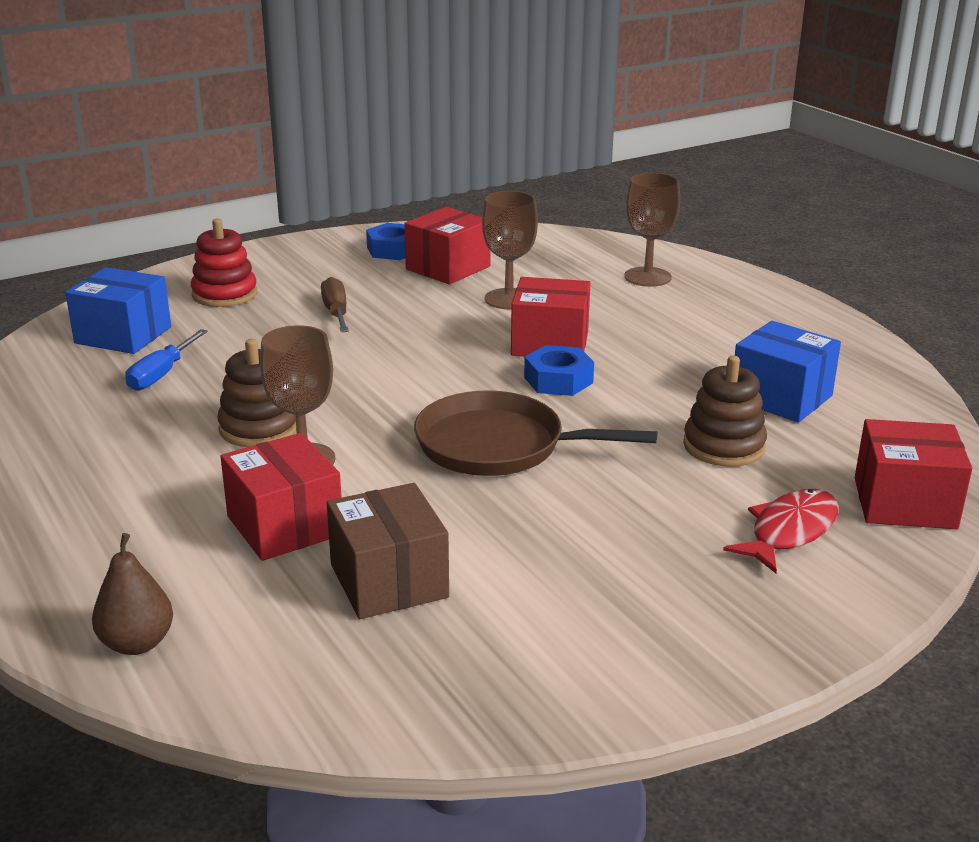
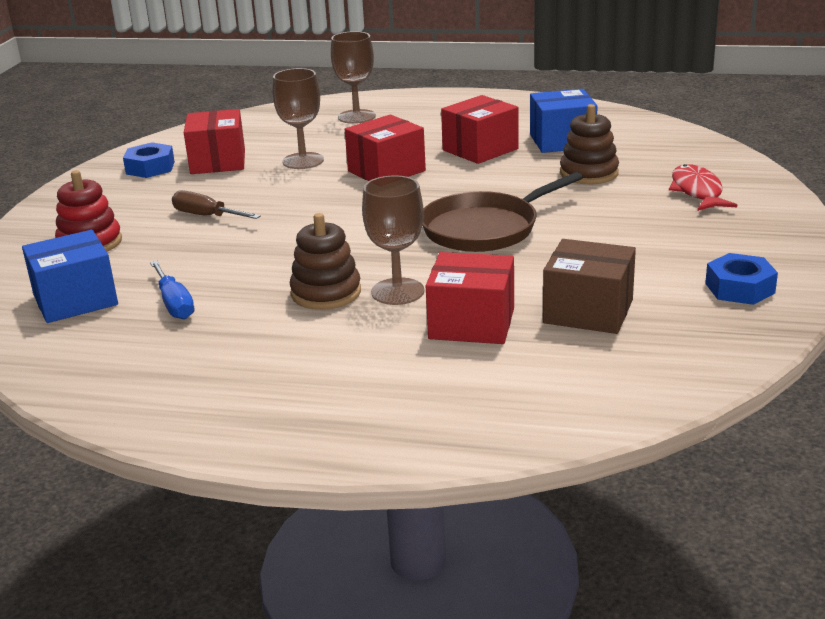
camera: 45 degrees left, 0 degrees up
brown pear [92,533,173,655] -> none
blue nut [524,345,594,396] -> blue nut moved to [705,253,778,305]
red box [855,419,972,529] -> red box moved to [441,95,519,164]

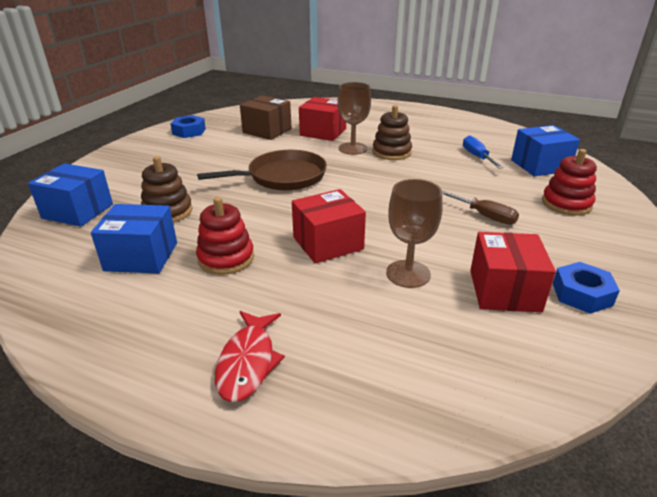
camera: 170 degrees left, 5 degrees up
brown goblet [331,31,376,124] -> none
red box [441,95,519,164] -> red stacking toy [196,197,254,275]
red fish [669,164,737,211] -> red fish moved to [215,311,285,402]
none -> blue box [28,163,113,227]

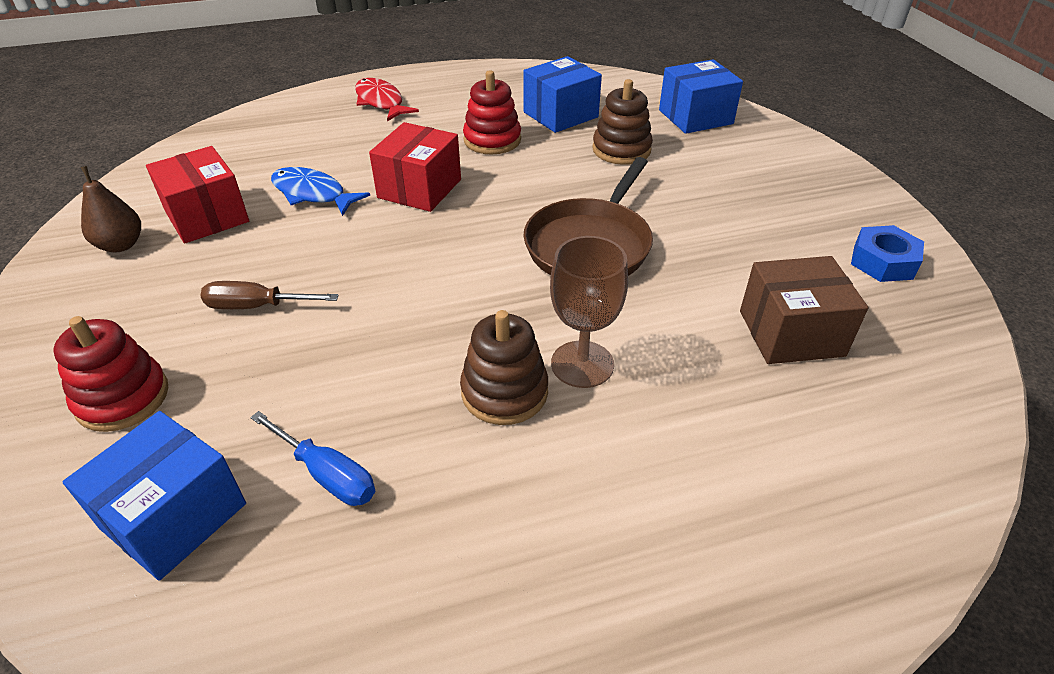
camera: 140 degrees right, 10 degrees up
red box [299,97,346,141] -> none
brown goblet [386,179,443,288] -> blue fish [271,167,370,216]
blue nut [553,262,620,314] -> brown pear [81,166,141,252]

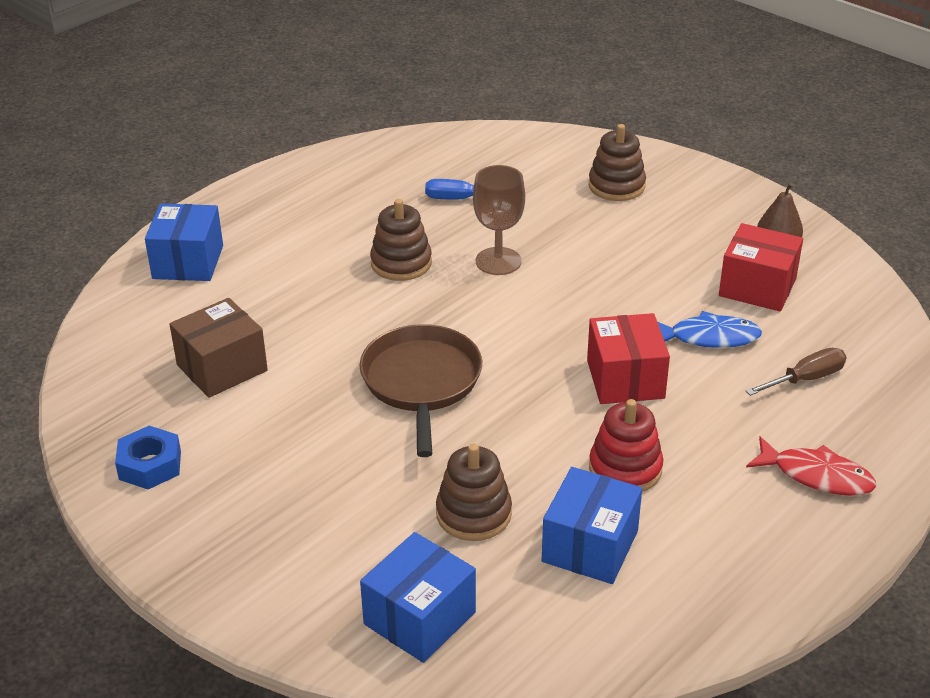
camera: 150 degrees right, 5 degrees down
red stacking toy [53,316,168,432] -> brown stacking toy [589,124,646,201]
blue box [63,411,246,580] -> blue box moved to [145,203,223,281]
brown screwdriver [201,281,339,309] -> brown screwdriver moved to [746,348,846,396]
brown goblet [550,236,628,388] -> brown goblet moved to [473,165,525,275]

